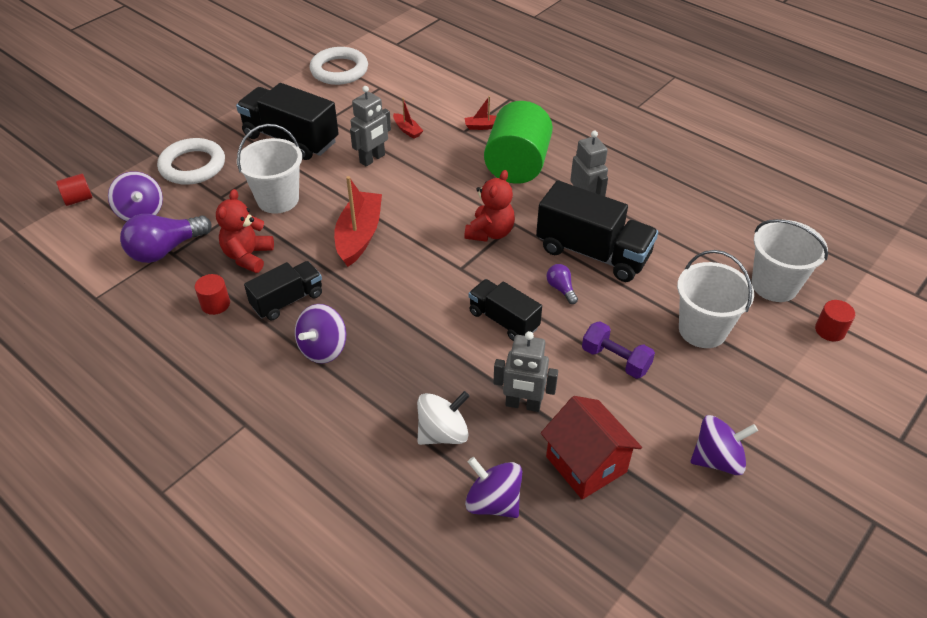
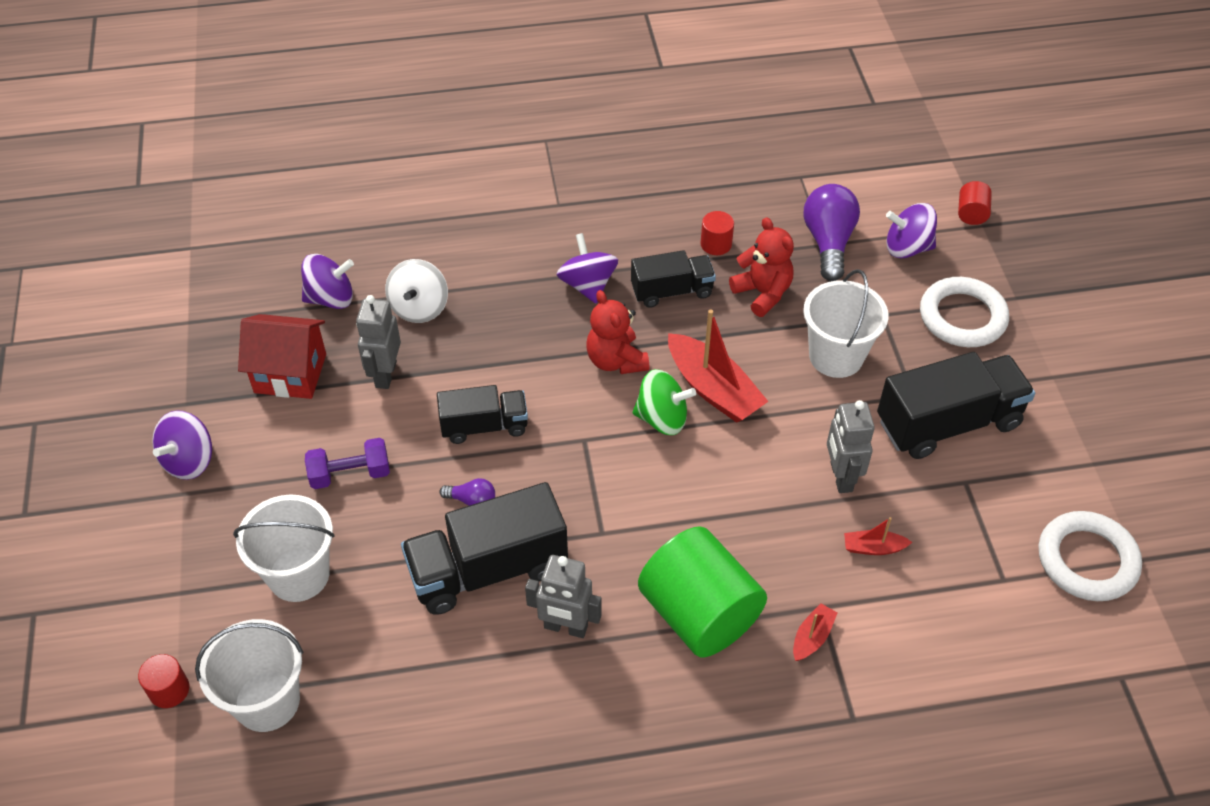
camera: 130 degrees right, 5 degrees up
black truck [244,261,322,320] -> black truck turned 105 degrees counterclockwise [631,250,716,308]
red teddy bear [464,170,515,242] -> red teddy bear moved to [586,290,649,374]
grey robot [493,331,558,412] -> grey robot turned 45 degrees counterclockwise [356,295,401,389]
none -> green spinning top [633,369,696,435]

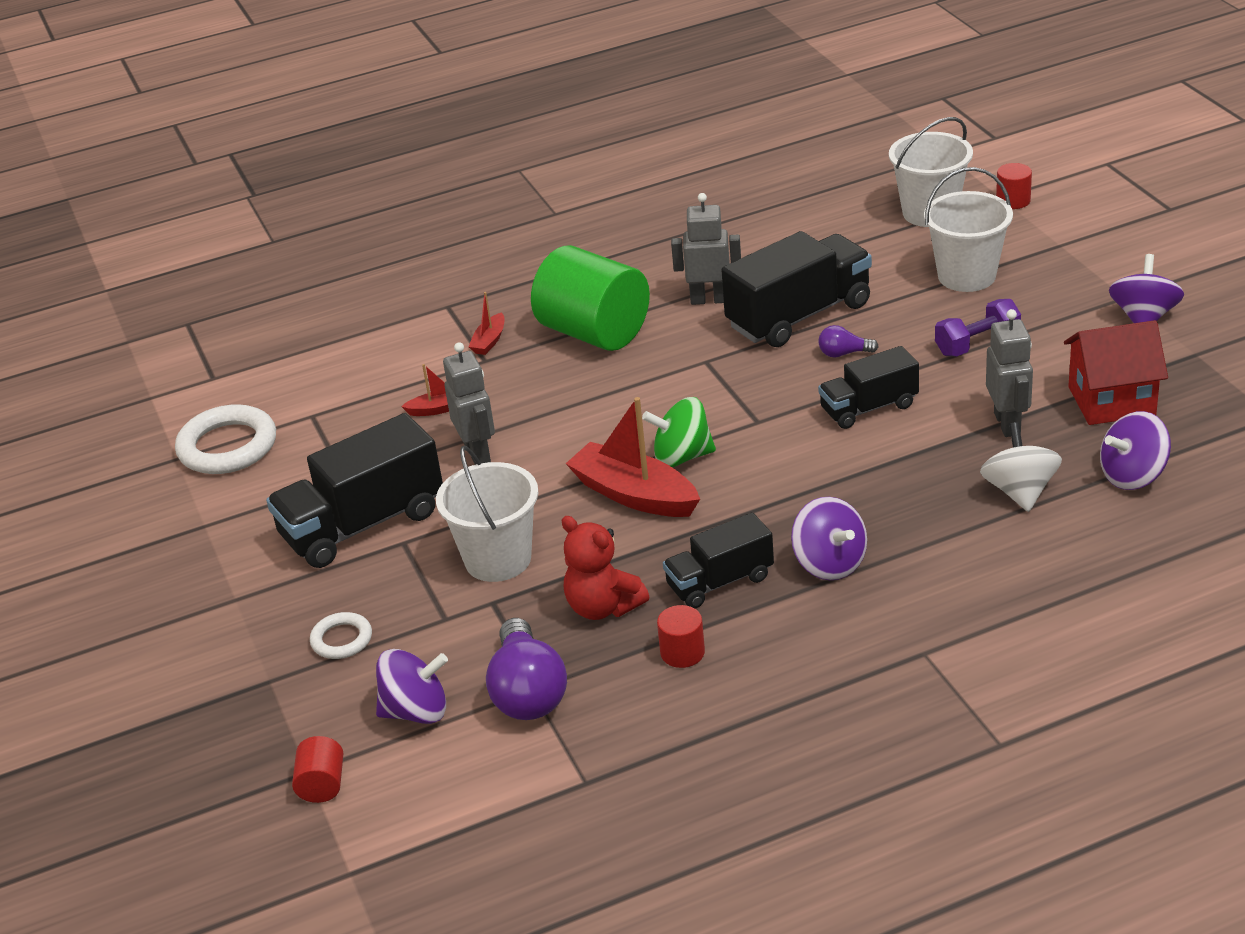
camera: 170 degrees right, 15 degrees down
red teddy bear [586,290,649,374] -> none
white ring [920,277,1009,347] -> white ring [310,612,372,659], size x0.54

